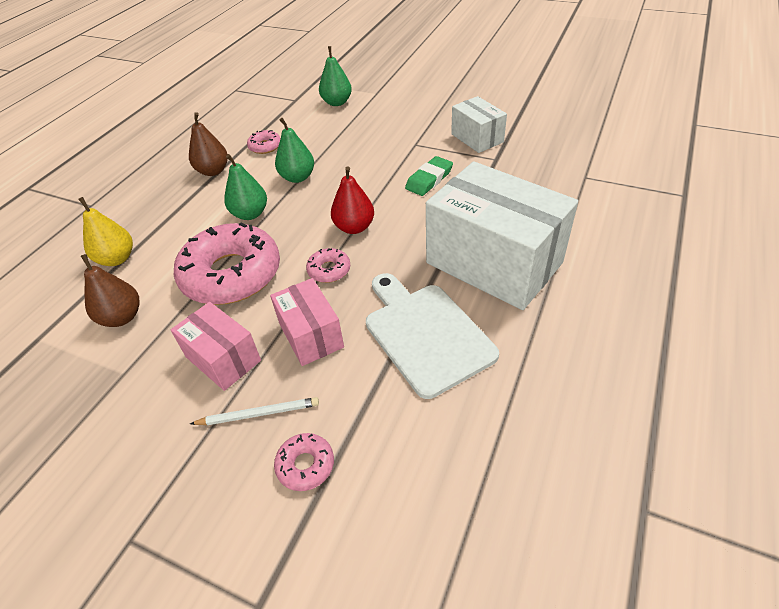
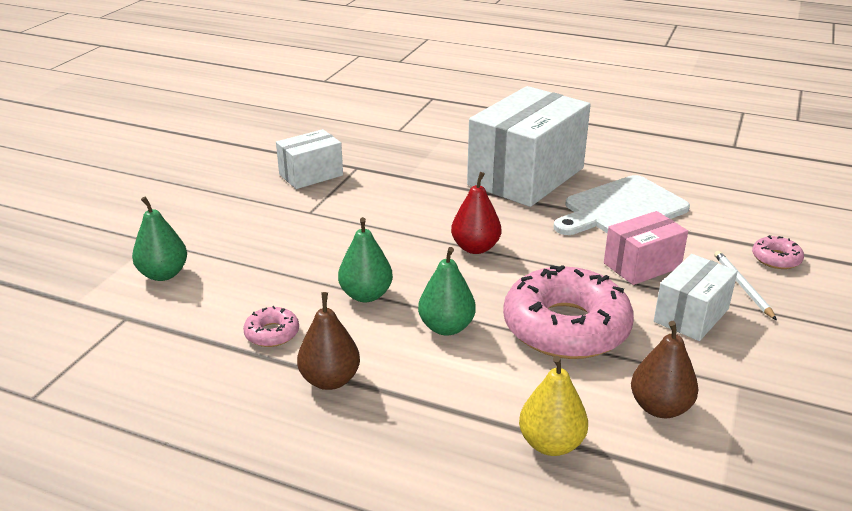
camera: 95 degrees left, 15 degrees down
pink box [171,302,261,391] -> white box [654,254,738,341]
pink donut [306,248,350,283] -> none
green eraser [405,156,453,196] -> none

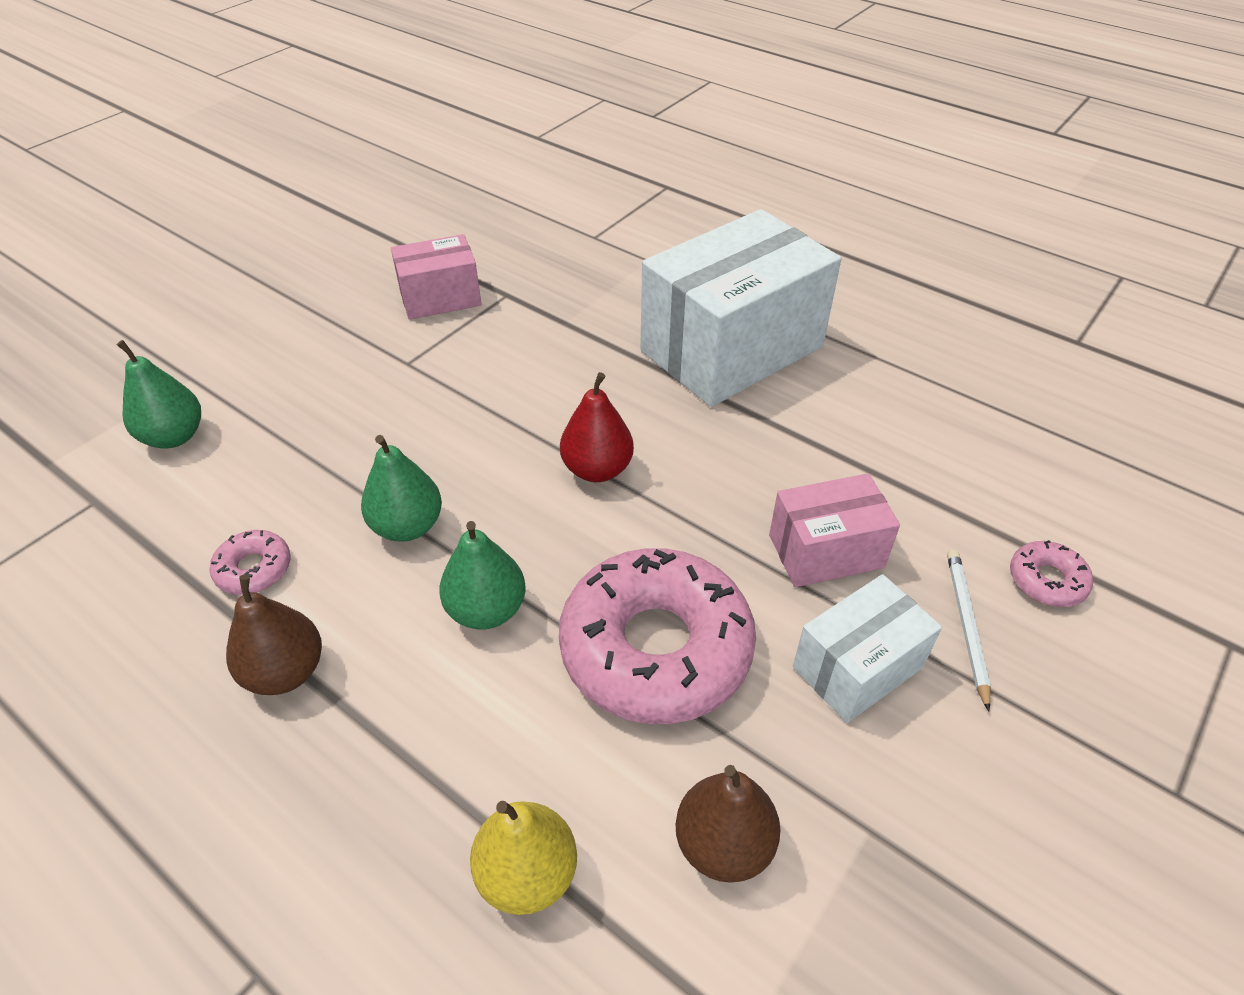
camera: 15 degrees right, 15 degrees up
white box [276,129,343,189] -> pink box [391,234,482,320]
white cutting board [554,175,690,235] -> none

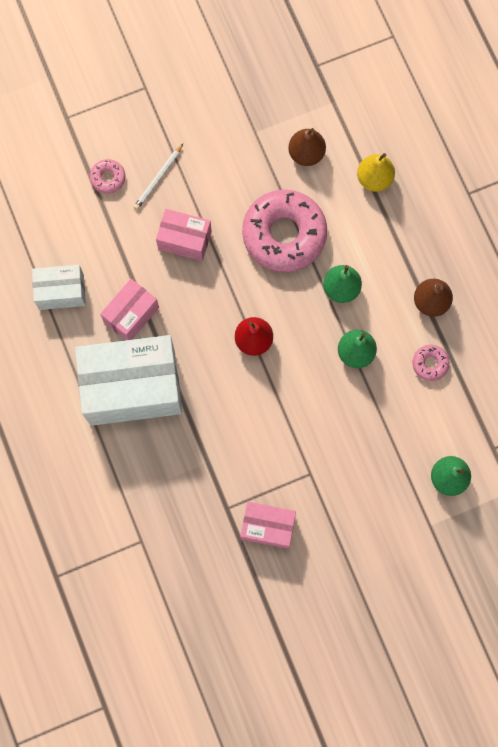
camera: 150 degrees left, 30 degrees up
white box [793,574,942,723] -> white box moved to [32,265,86,310]
none -> pink box [100,279,159,340]

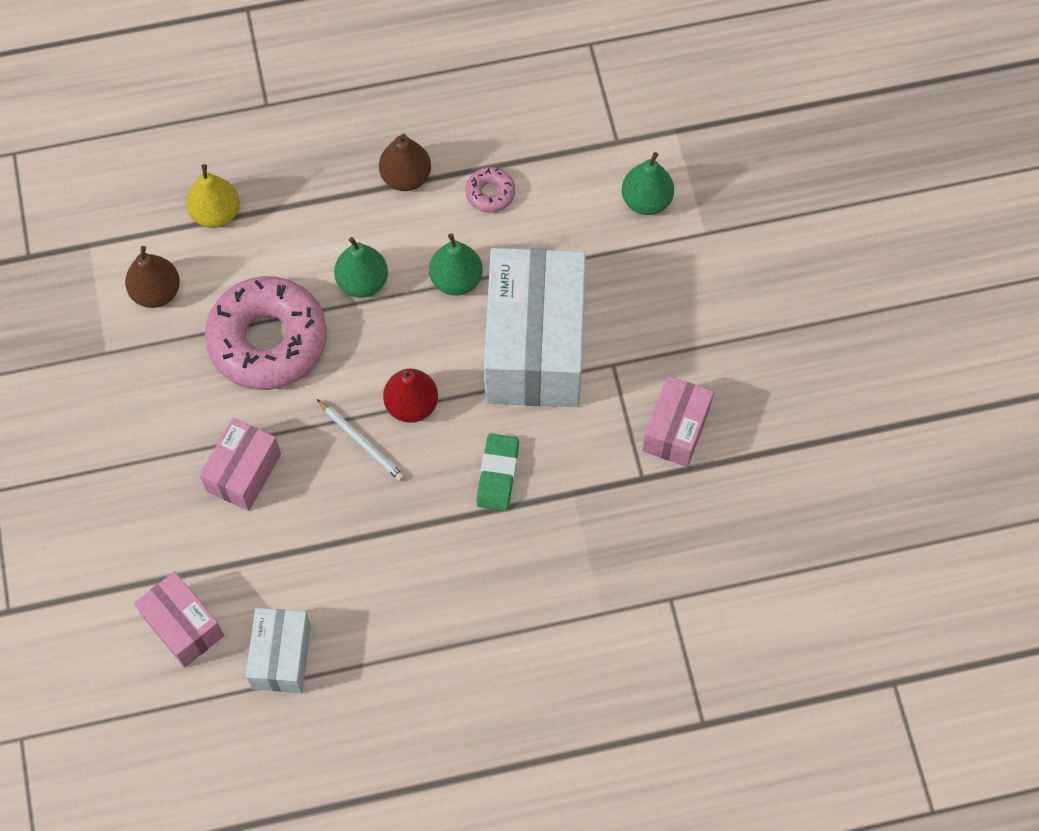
camera: 80 degrees left, 10 degrees down
white box [75,335,182,426] -> white box moved to [484,248,586,407]
pink donut [90,159,126,194] -> none
pink box [100,279,159,340] -> pink box moved to [134,571,224,668]
white pencil [134,144,183,210] -> white pencil moved to [317,399,405,481]
none -> green eraser [476,433,519,511]

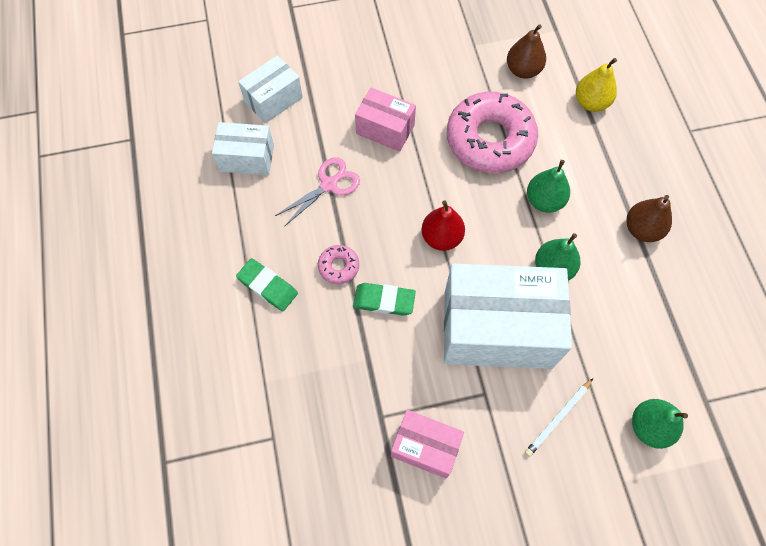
camera: 90 degrees right, 0 degrees up
pink box [134,571,224,668] -> white box [238,55,303,123]
white pencil [317,399,405,481] -> white pencil moved to [525,378,593,457]
pink donut [465,167,515,213] -> pink donut moved to [318,245,359,284]
none -> green eraser [236,258,298,312]
none -> pink scissors [275,157,360,227]

